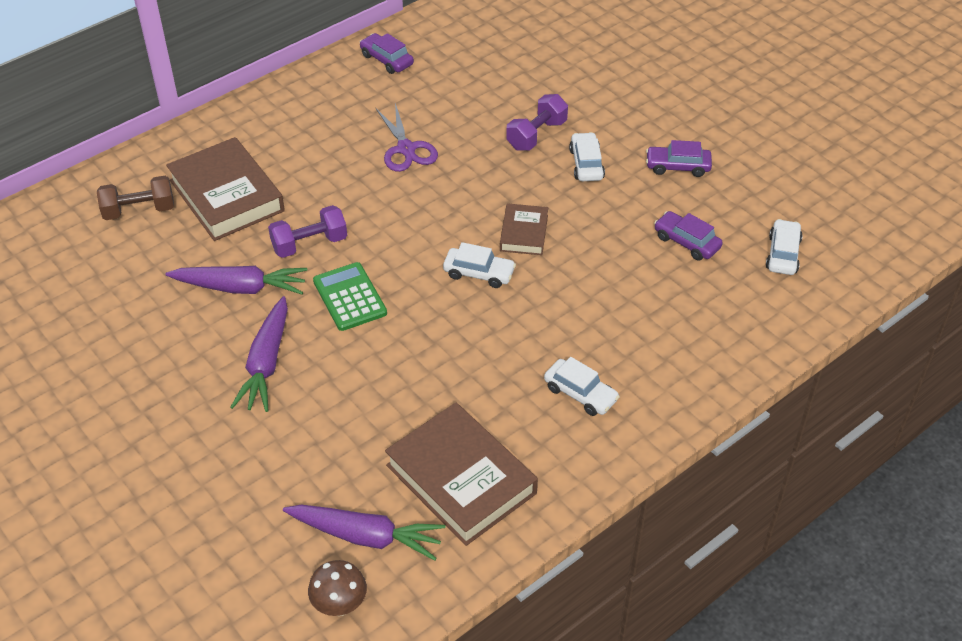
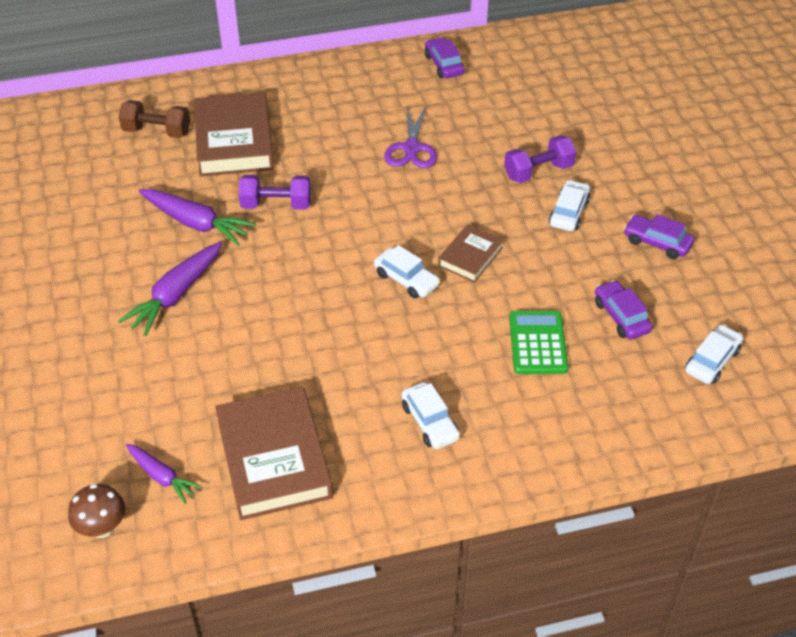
camera: 25 degrees right, 0 degrees up
purple carrot [283,505,446,561] -> purple carrot [126,444,203,504], size x0.62
green calculator [313,262,387,331] -> green calculator moved to [509,311,568,374]

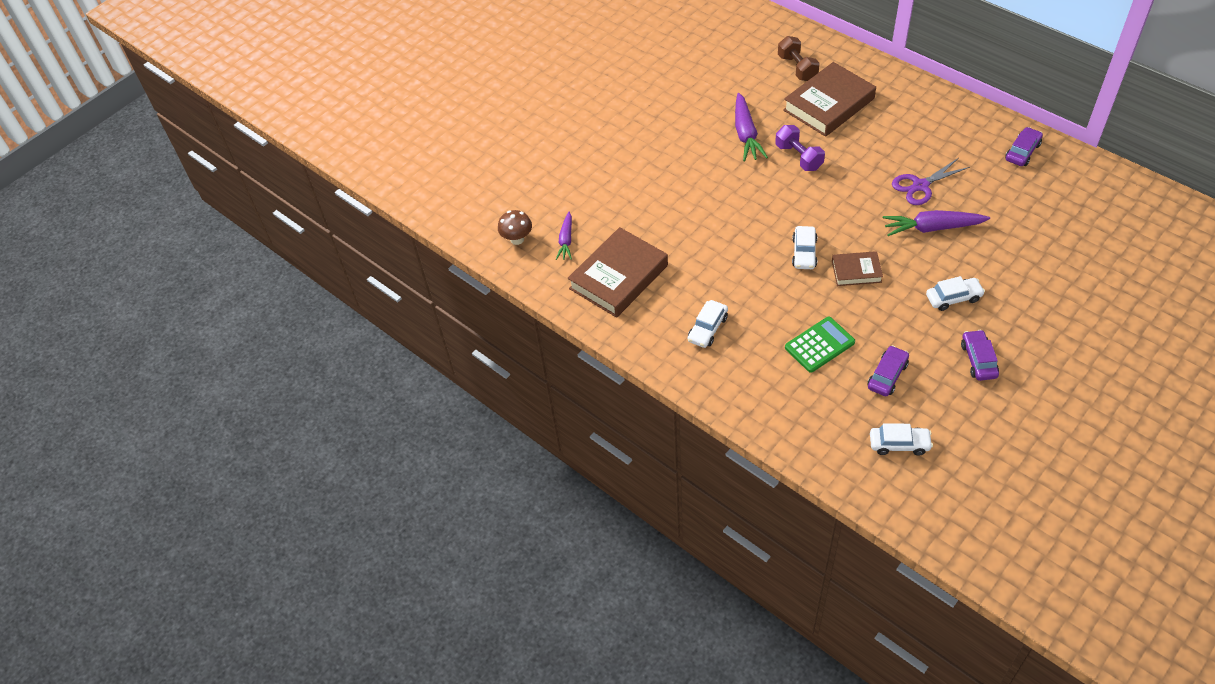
camera: 60 degrees right, 5 degrees up
purple carrot [118,241,222,336] -> purple carrot moved to [883,210,990,236]
purple dumbbell [504,135,576,183] -> none

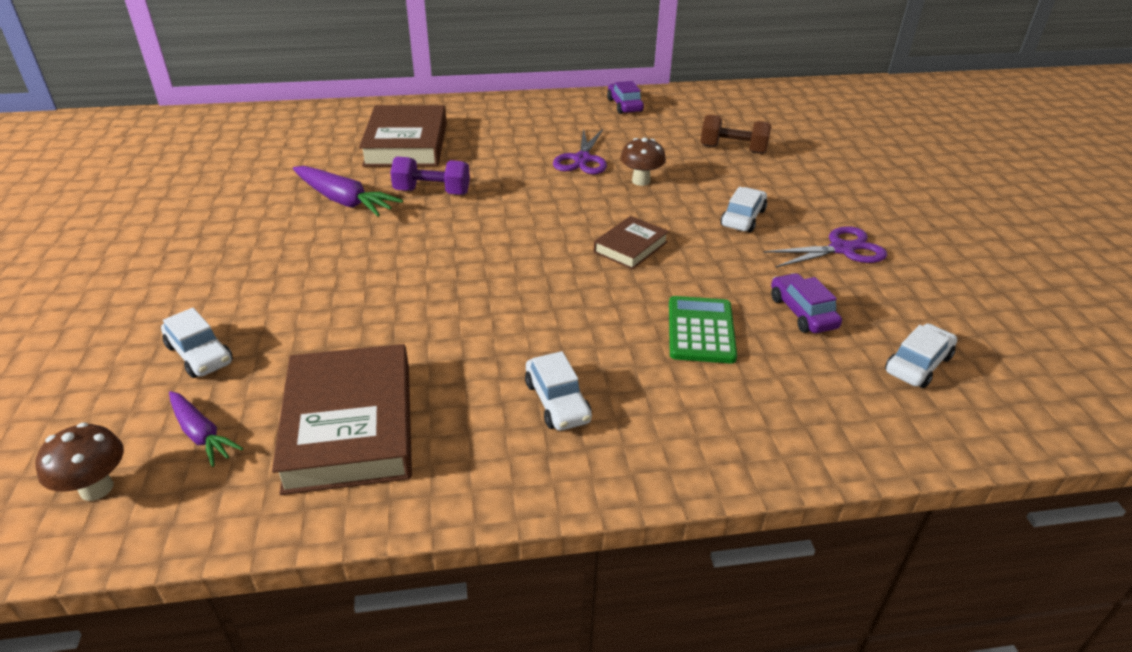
camera: 55 degrees left, 15 degrees down
brown dumbbell [778,36,820,81] -> brown dumbbell moved to [700,114,771,154]
white car [792,226,817,269] -> white car moved to [161,308,233,378]
purple carrot [883,210,990,236] -> brown mushroom [620,137,666,186]
purple car [961,330,999,381] -> purple scissors [763,226,887,268]

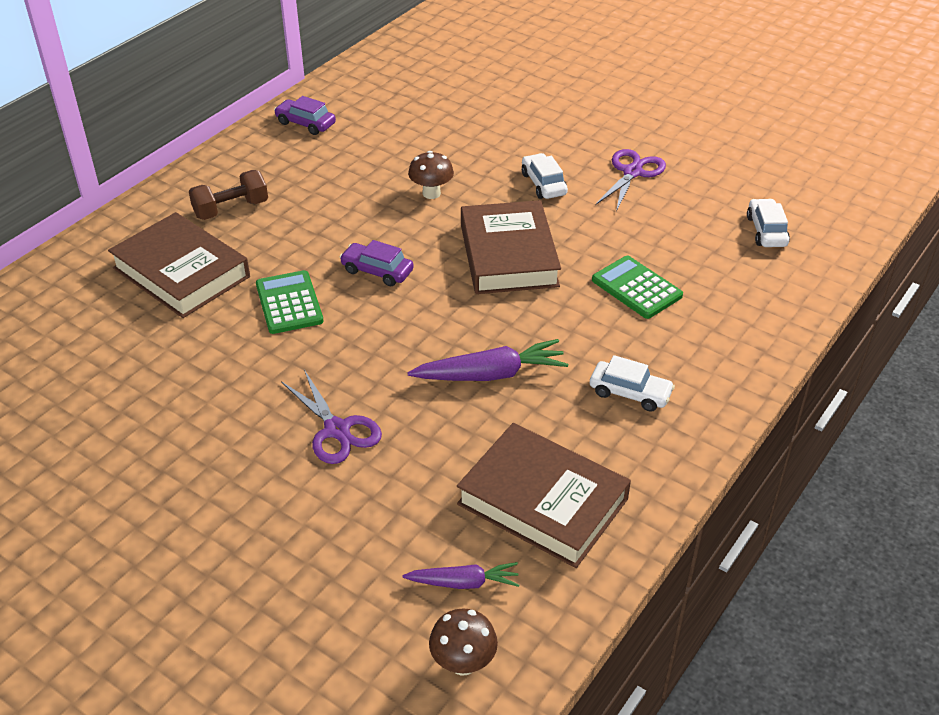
camera: 45 degrees left, 5 degrees up
white car [161,308,233,378] -> none
purple carrot [293,166,403,217] -> purple carrot moved to [407,339,568,381]
purple dumbbell [390,156,470,195] -> green calculator [256,270,324,334]
purple scissors [553,128,607,174] -> purple scissors moved to [281,370,382,464]
brown book [594,216,669,269] -> brown book [461,200,561,294], size x1.88
brown dumbbell [700,114,771,154] -> brown dumbbell moved to [189,170,268,220]
purple car [771,273,842,333] -> purple car moved to [340,240,414,286]

